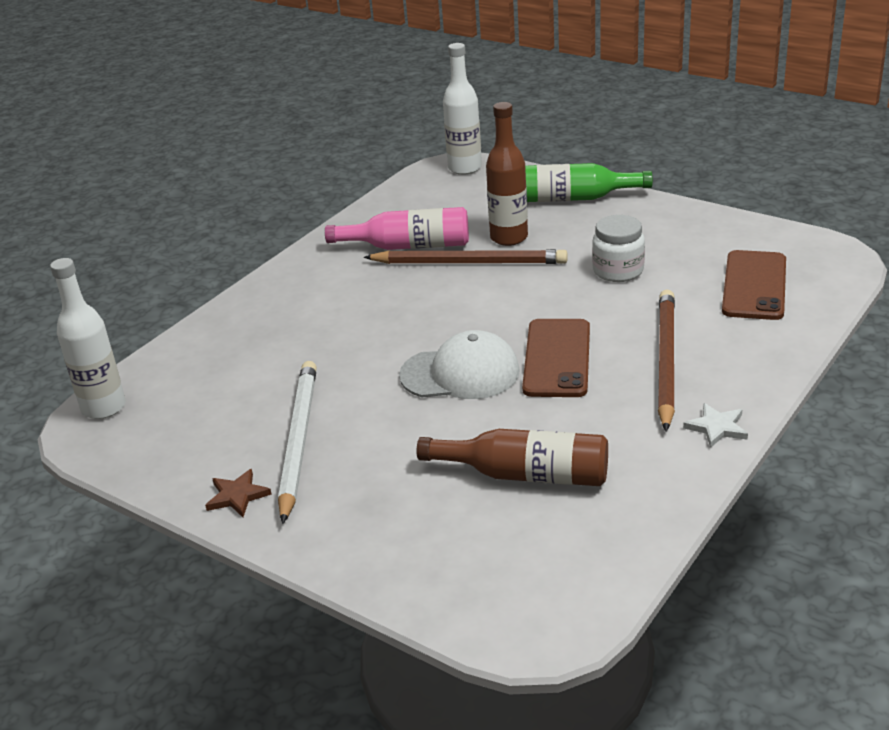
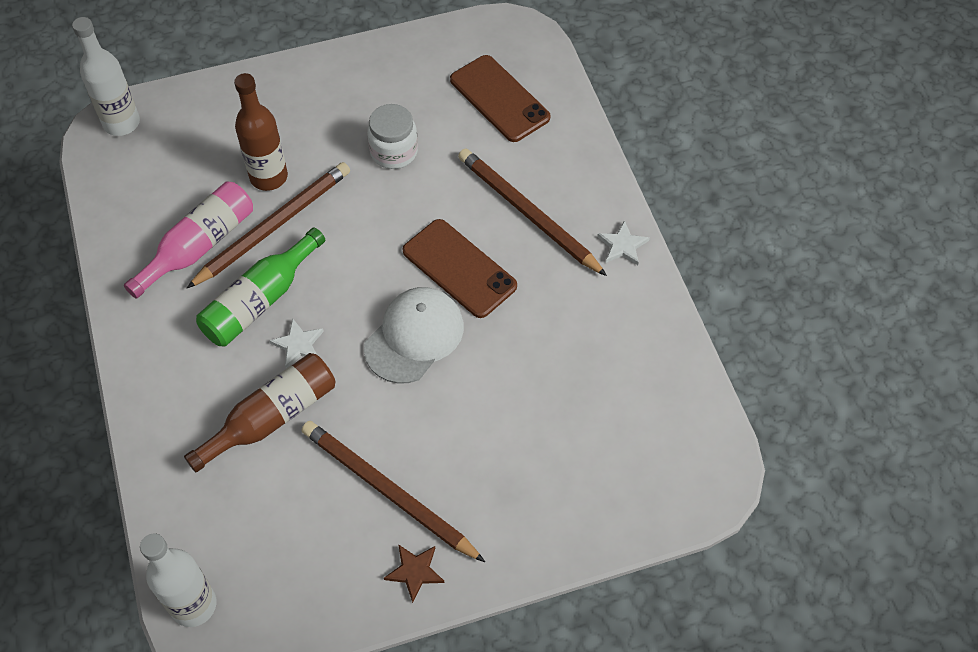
camera: 55 degrees left, 25 degrees up
white pencil [278,361,317,524] -> brown pencil [302,421,485,562]
brown bottle [416,429,608,486] -> brown bottle moved to [184,353,335,472]
green bottle [525,163,653,202] -> green bottle moved to [196,227,325,346]
none -> white star [269,318,324,368]

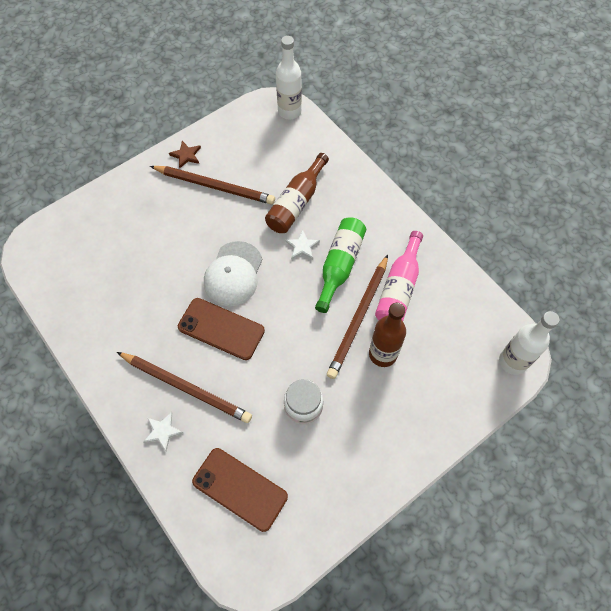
camera: 160 degrees right, 5 degrees up
white star [597,220,650,265] -> white star moved to [144,412,183,451]

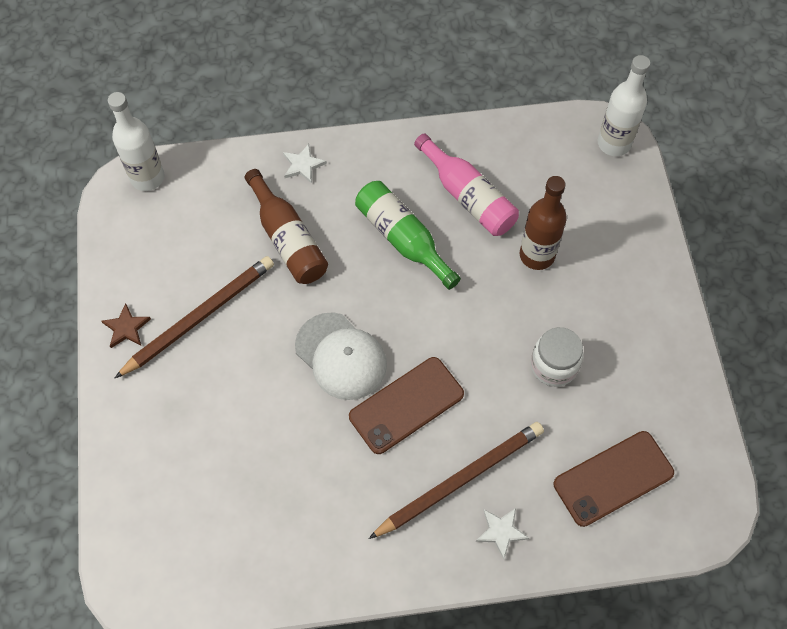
camera: 60 degrees left, 0 degrees up
white star [285,230,320,260] -> white star moved to [283,144,327,184]
brown pencil [327,255,388,379] -> none

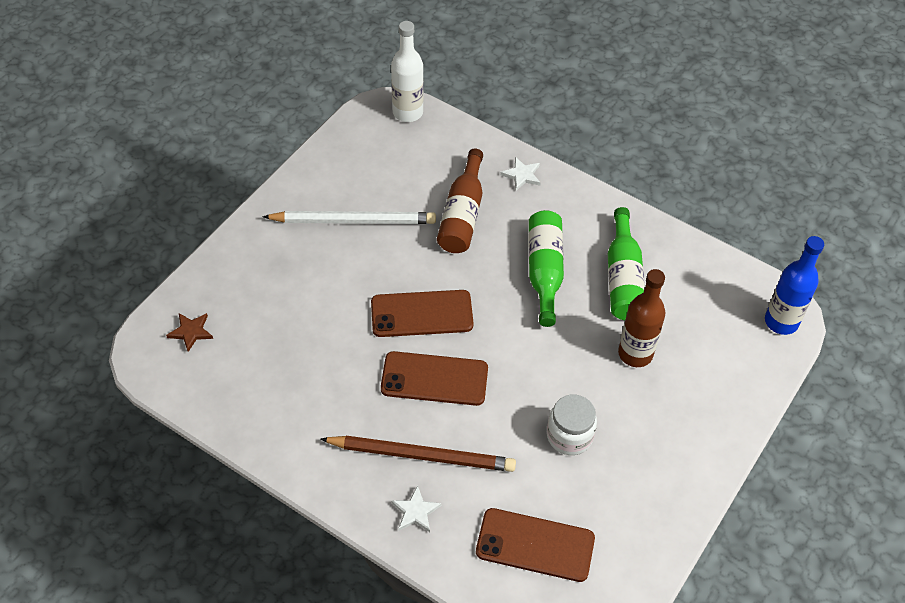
camera: 40 degrees right, 10 degrees down
brown star [101,303,151,348] -> brown star moved to [166,313,213,352]
brown pencil [115,256,274,378] -> white pencil [262,211,436,224]
white cap [295,312,387,400] -> brown phone [371,290,474,337]
pink bottle [414,133,519,236] -> green bottle [608,207,645,320]
white bottle [598,55,650,156] -> blue bottle [765,236,824,335]

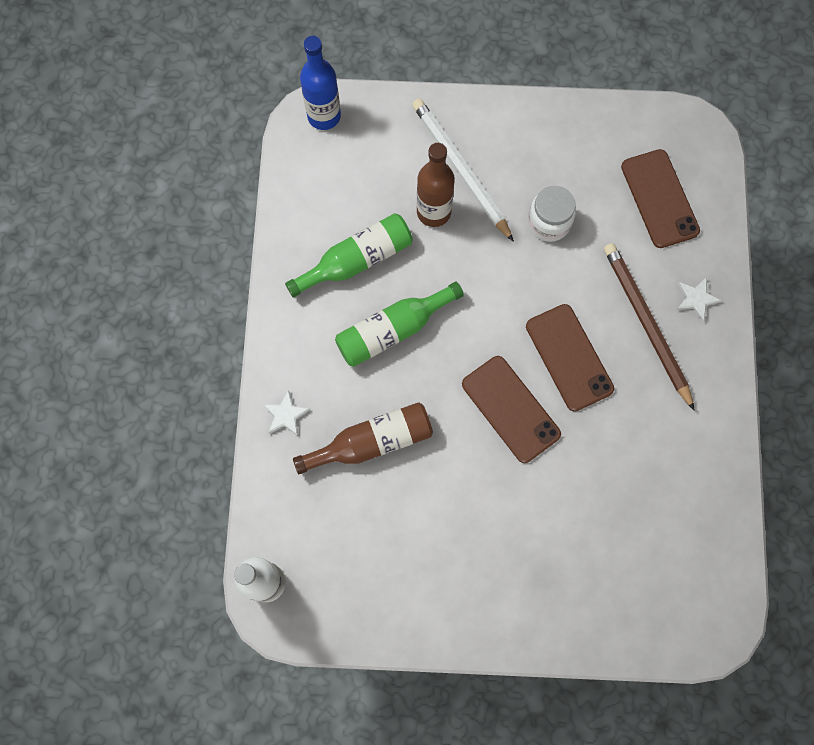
camera: 120 degrees left, 20 degrees up
brown star [166,313,213,352] -> none
white pencil [262,211,436,224] -> white pencil moved to [412,99,514,242]

